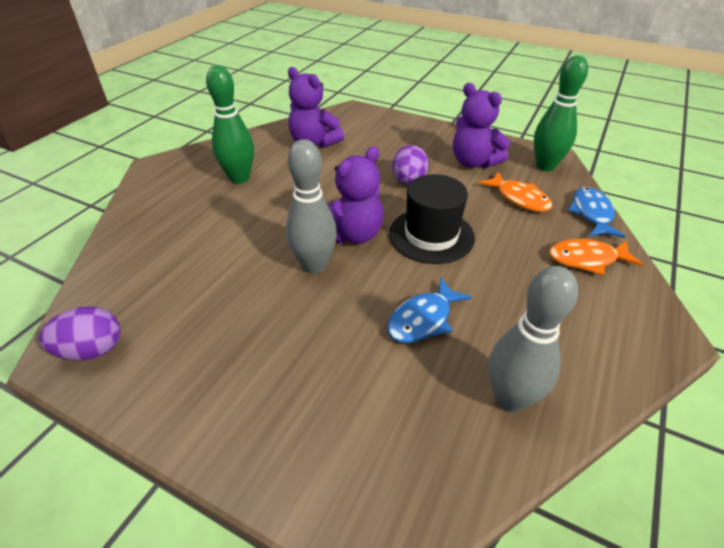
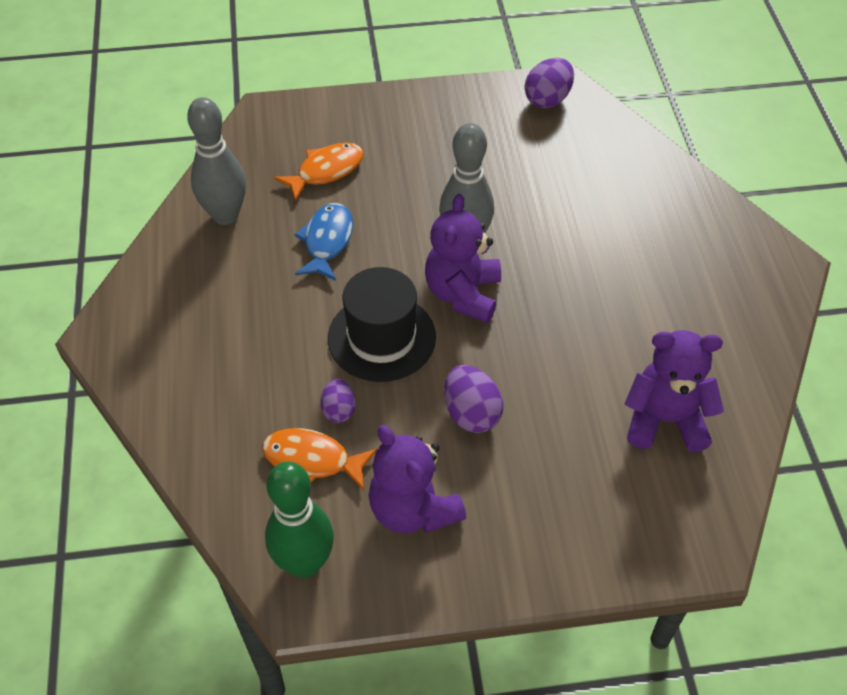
camera: 145 degrees right, 10 degrees up
green bowling pin [206,65,254,184] -> none
purple teddy bear [453,83,510,168] -> purple teddy bear turned 135 degrees counterclockwise [368,425,466,534]
orange fish [549,239,643,275] -> orange fish moved to [274,143,363,201]
blue fish [568,187,625,238] -> none
none -> purple egg [321,379,356,423]

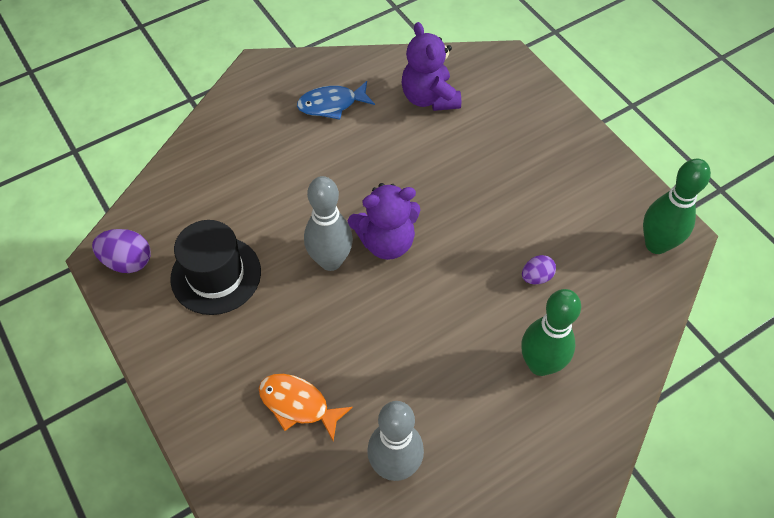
camera: 115 degrees left, 5 degrees up
orange fish [262,428,377,490] -> none
blue fish [294,203,353,281] -> blue fish moved to [297,81,375,120]
black hat [328,267,436,382] -> black hat moved to [170,220,261,315]
purple teddy bear [368,425,466,534] -> none
purple egg [444,365,503,433] -> none
none -> green bowling pin [521,289,581,376]

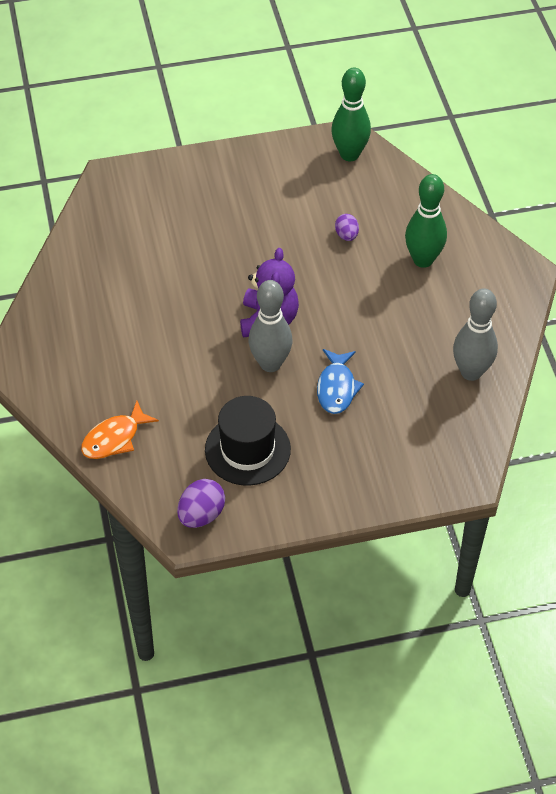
camera: 70 degrees left, 5 degrees down
orange fish [259,374,353,441] -> orange fish moved to [81,401,159,459]
blue fish [297,81,375,120] -> blue fish moved to [317,349,364,414]
purple teddy bear [402,22,461,111] -> none

